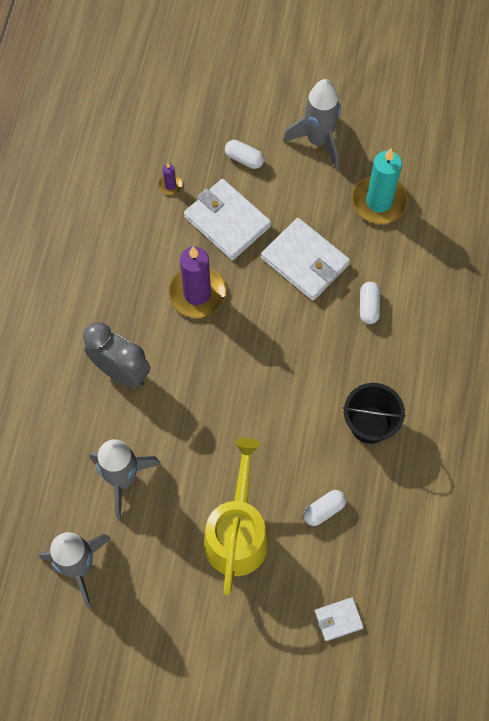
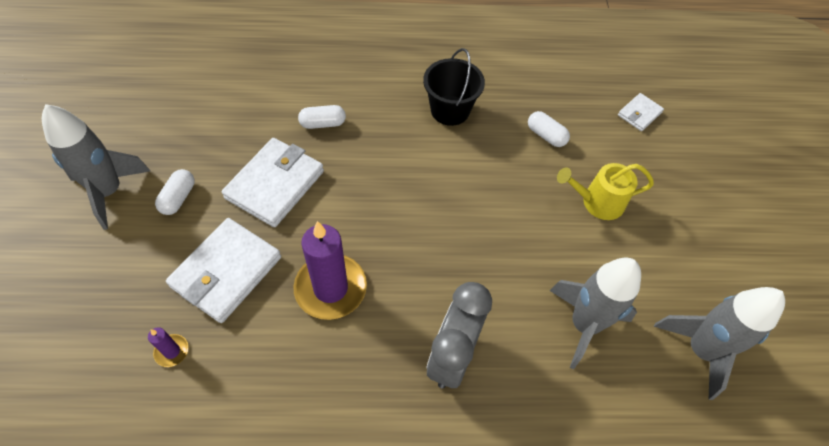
camera: 105 degrees left, 10 degrees down
yellow watering can [204,438,268,595] -> yellow watering can [557,163,654,220], size x0.63
white capsule [225,140,264,169] -> white capsule moved to [155,169,195,215]
white wallet [315,597,364,641] -> white wallet turned 75 degrees clockwise [618,93,664,131]
turquoise candle [352,148,408,224] -> none

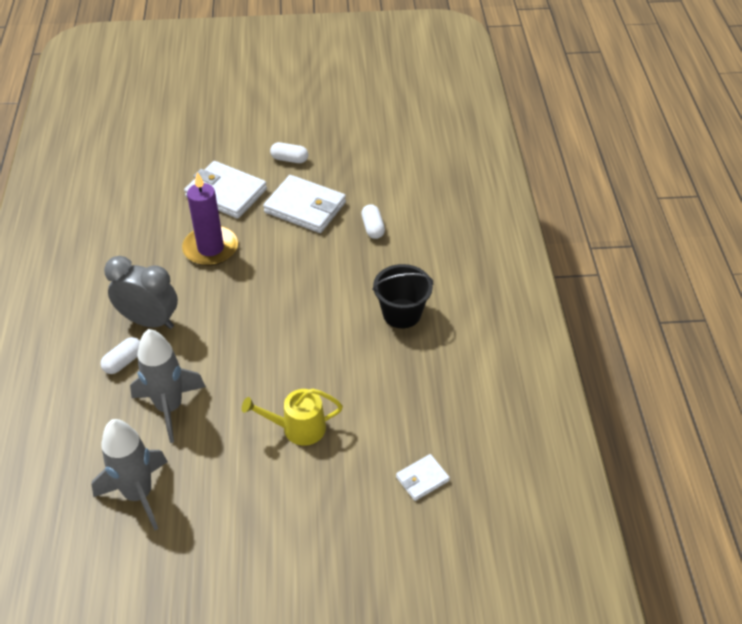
camera: 90 degrees right, 10 degrees down
grey rocket [42,104,150,230] -> none
purple candle [148,327,188,367] -> none
white capsule [528,111,570,147] -> white capsule moved to [101,337,140,374]
yellow watering can [557,163,654,220] -> yellow watering can turned 90 degrees counterclockwise [242,389,343,446]
white wallet [618,93,664,131] -> white wallet turned 75 degrees counterclockwise [396,454,450,501]

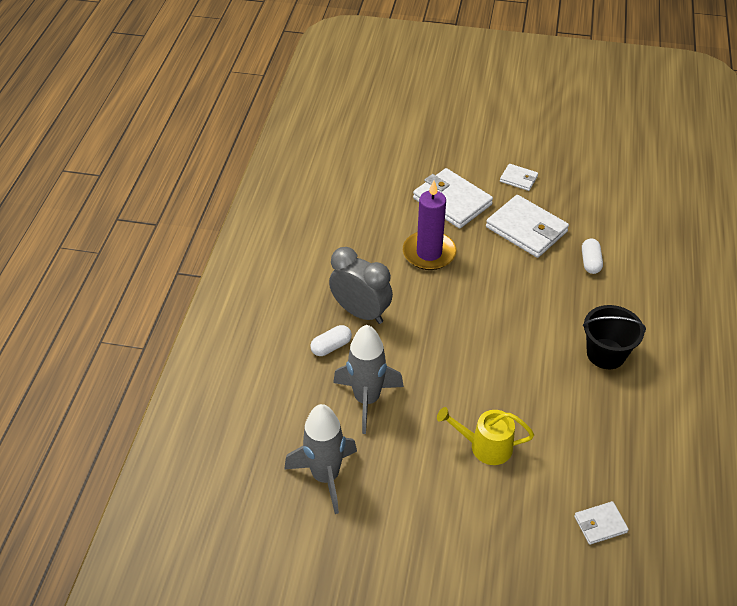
camera: 15 degrees right, 0 degrees up
white capsule [270,142,308,163] -> white wallet [500,164,538,191]

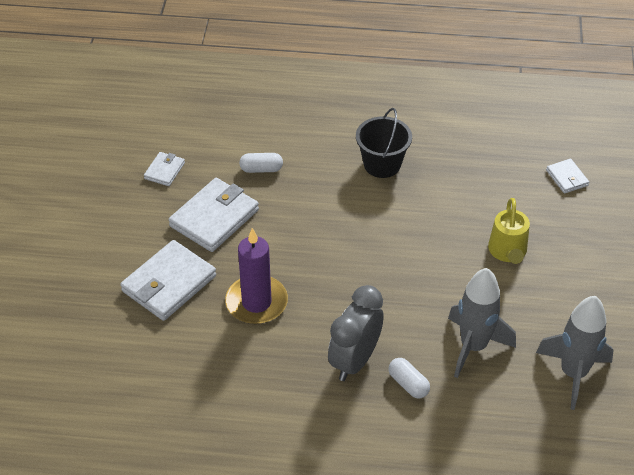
camera: 95 degrees left, 0 degrees up
white wallet [500,164,538,191] -> white wallet moved to [144,152,185,186]

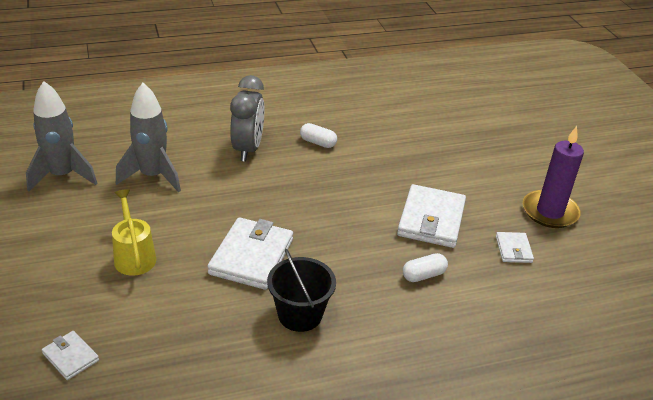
camera: 155 degrees right, 10 degrees down
white wallet [120,240,216,321] -> white wallet moved to [207,217,293,290]
purple candle [225,228,288,324] -> purple candle moved to [523,126,584,228]
white capsule [388,358,430,398] -> white capsule moved to [300,123,337,148]

